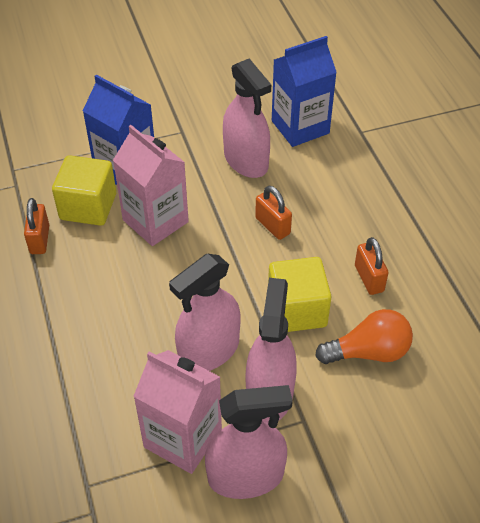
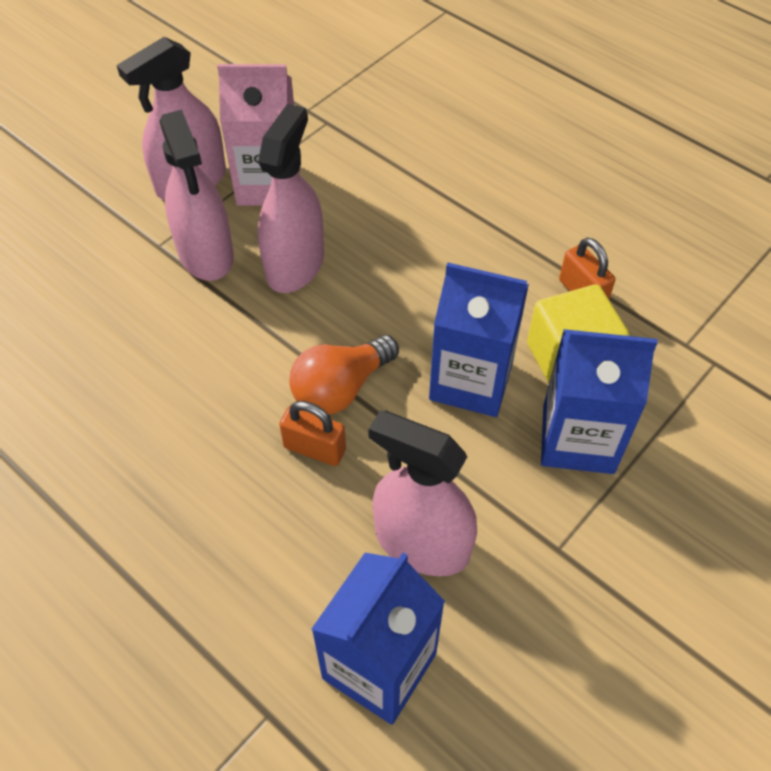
camera: 150 degrees right, 5 degrees up
pink carton [113,125,189,246] -> blue carton [429,262,529,417]
yellow cube [268,257,332,332] -> none
orange light bulb [315,309,413,364] -> orange light bulb moved to [289,335,399,415]
orange padlock [355,237,388,295] -> none

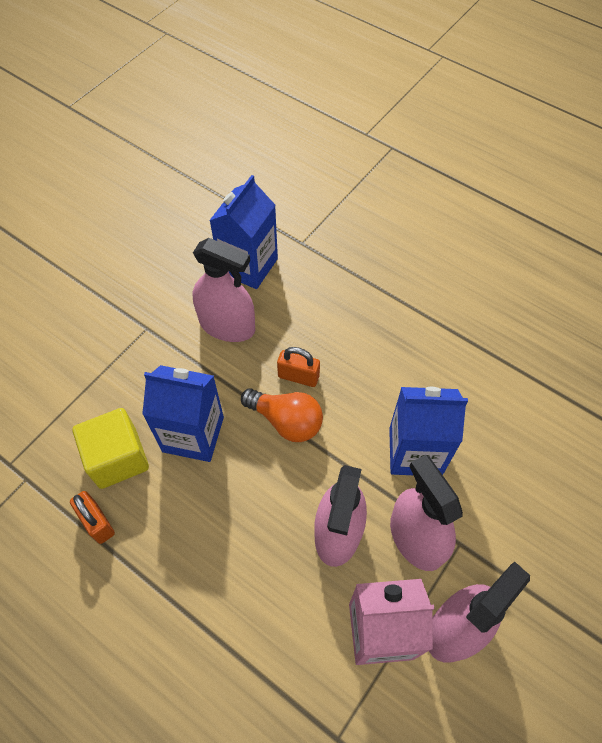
camera: 175 degrees right, 5 degrees up
orange light bulb [289,335,399,415] -> orange light bulb turned 75 degrees clockwise [241,388,323,442]
blue carton [541,329,658,474] -> blue carton moved to [389,387,468,475]

